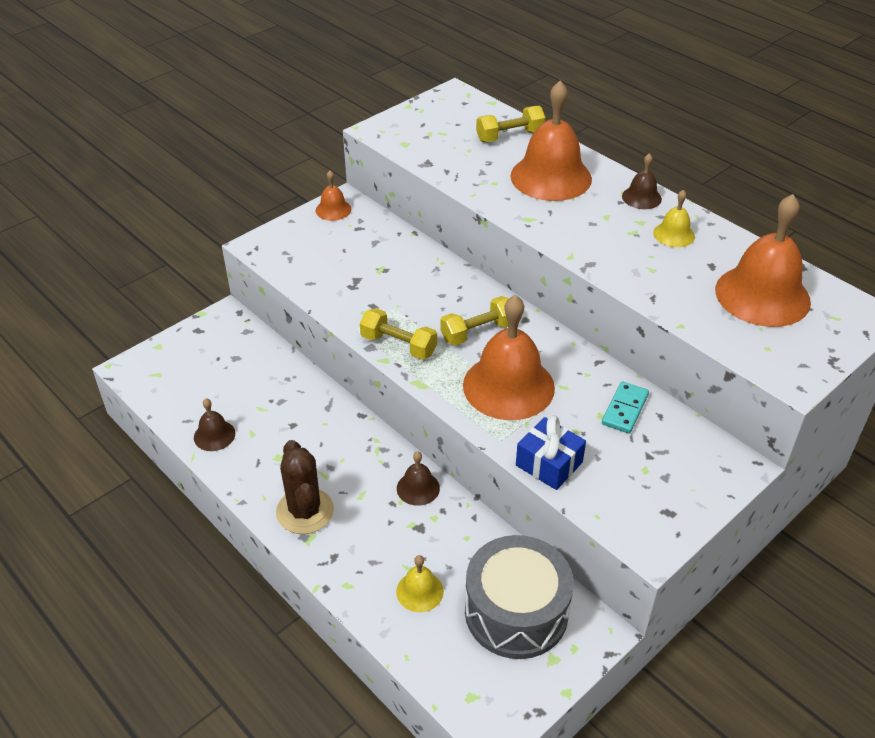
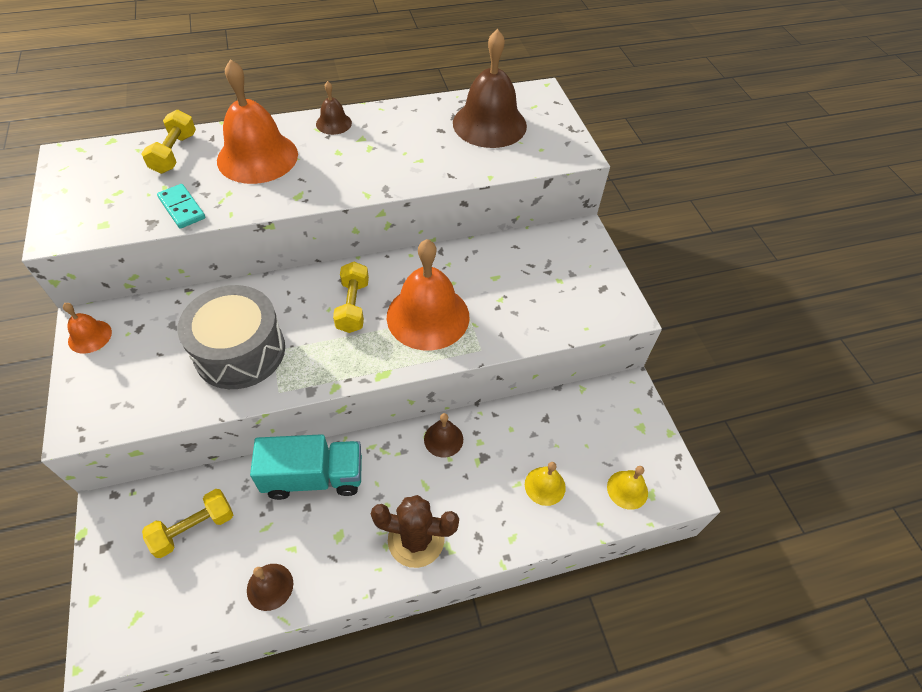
camera: 65 degrees left, 10 degrees up
yellow dumbbell [360,308,437,360] -> yellow dumbbell moved to [142,489,233,558]
grey drum [465,535,574,659] -> grey drum moved to [177,285,285,389]
blue gift [516,416,586,490] -> none
turquoise domino [602,382,649,434] -> turquoise domino moved to [157,184,205,229]
yellow bell [653,190,695,247] -> yellow bell moved to [607,466,648,510]
orange bell [715,194,811,327] -> brown bell [453,29,527,148]
none -> turquoise truck [250,434,362,500]

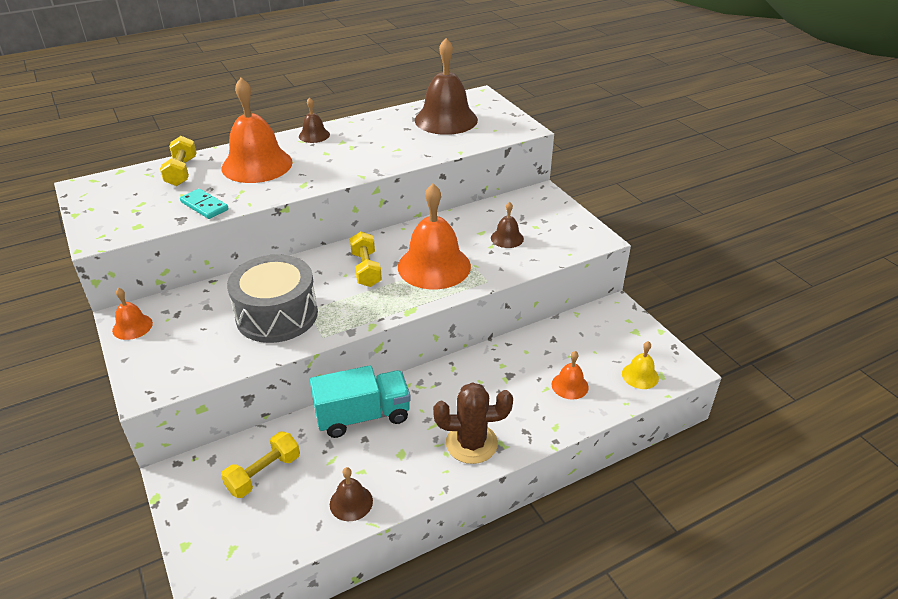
camera: 10 degrees left, 15 degrees down
brown bell [424,413,463,458] -> brown bell moved to [491,202,524,248]
yellow bell [525,462,566,506] -> orange bell [552,351,589,400]

